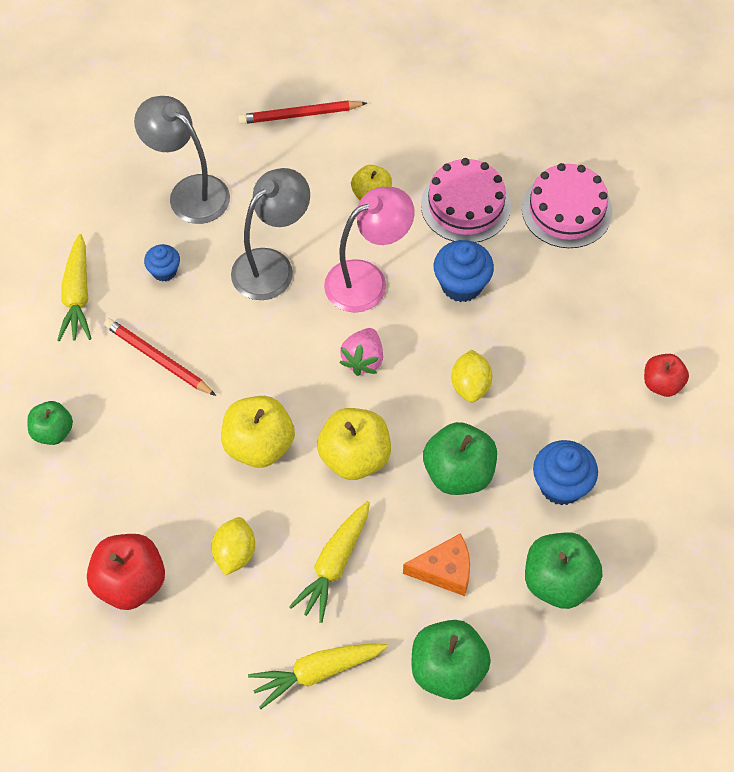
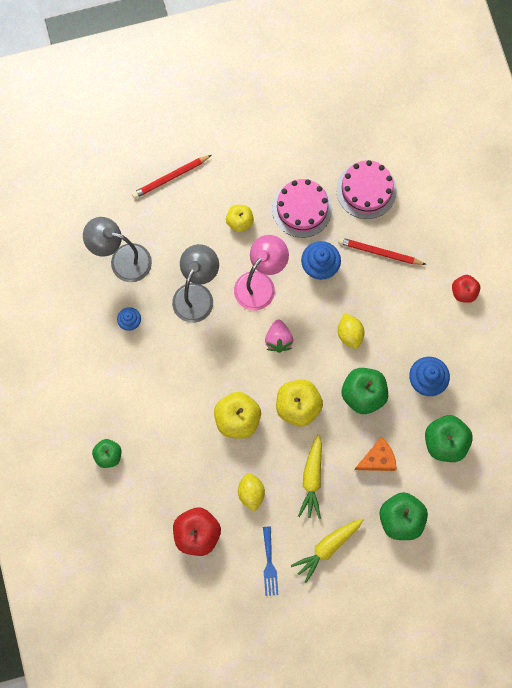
camera: 20 degrees left, 15 degrees up
yellow carrot [57,234,92,341] -> none
red pencil [104,318,216,396] -> red pencil moved to [338,237,427,265]
none -> blue fork [263,526,278,596]

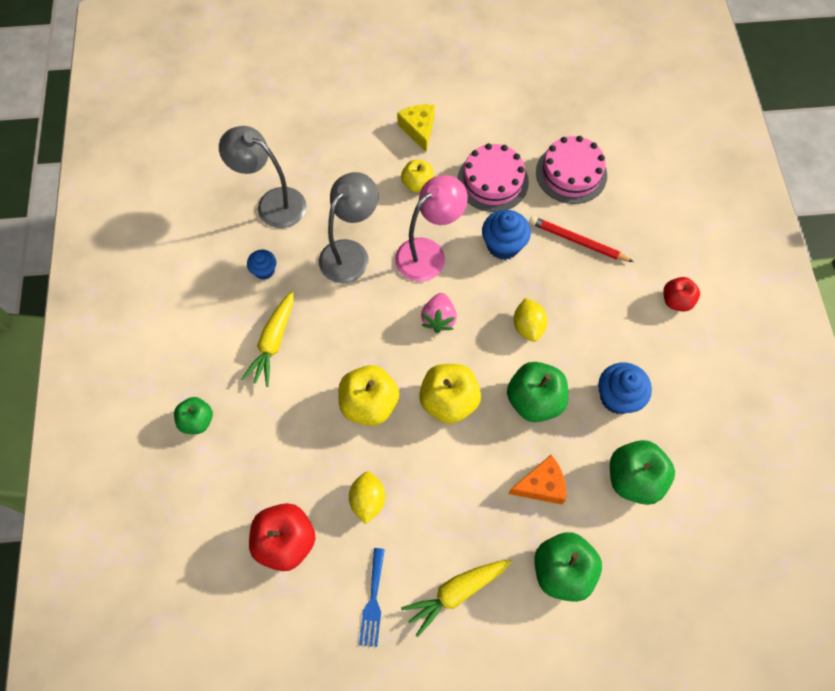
camera: 10 degrees right, 10 degrees down
red pencil [132,155,211,199] -> none
yellow carrot [298,434,322,519] -> yellow carrot moved to [242,291,294,387]
none -> yellow cheese [397,104,435,152]

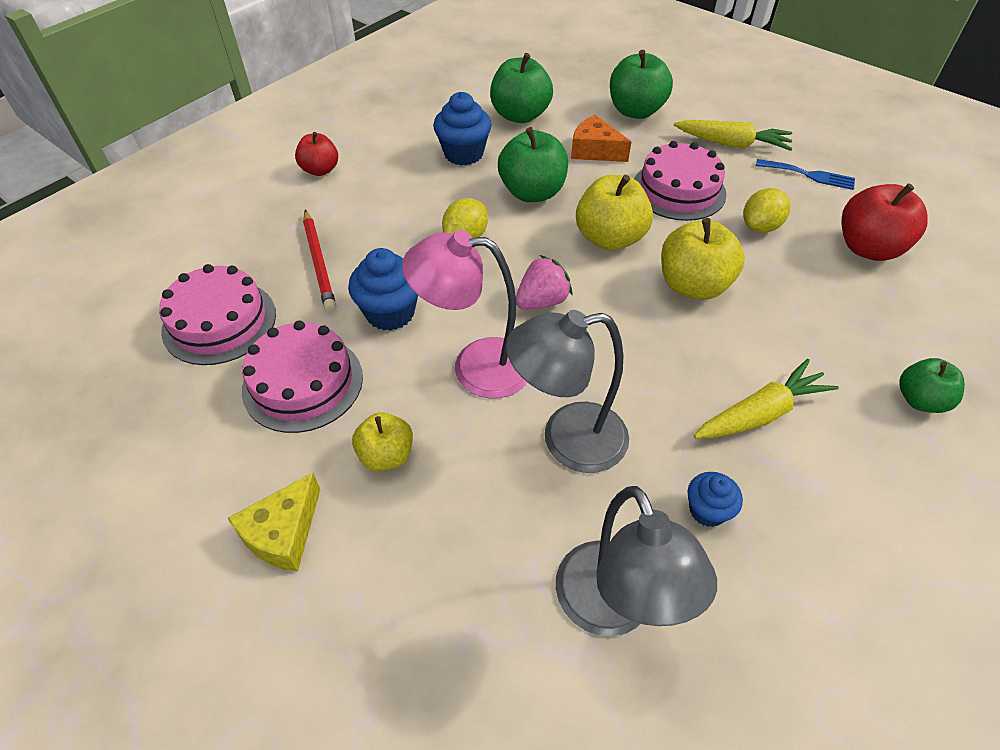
camera: 135 degrees left, 15 degrees down
blue fork [359,548,385,647] -> blue fork turned 60 degrees clockwise [756,159,855,190]
none -> pink cake [634,141,726,221]

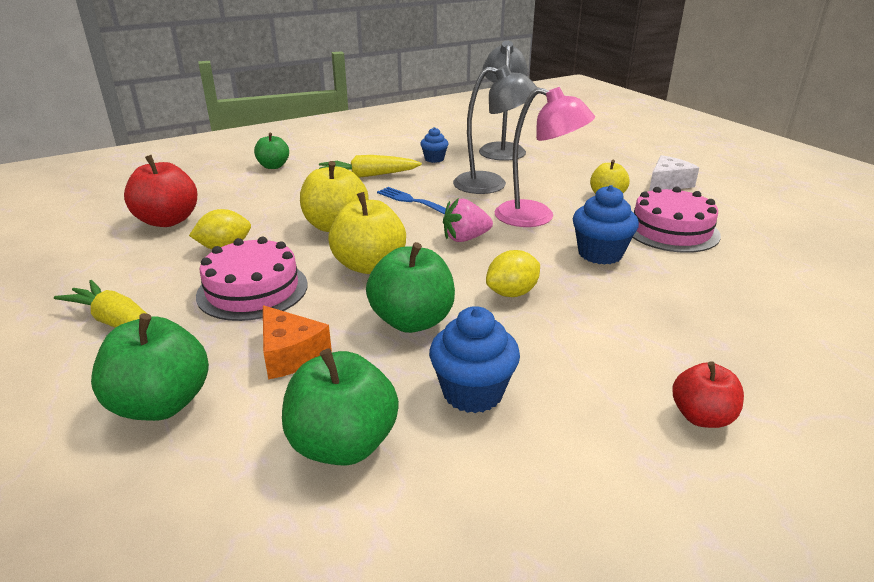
camera: 160 degrees left, 20 degrees down
pink cake [159,264,276,365] -> none
yellow cheese [227,473,320,572] -> white cheese [649,155,699,191]
red pencil [303,209,336,312] -> none
blue fork [756,159,855,190] -> blue fork moved to [377,187,446,215]

